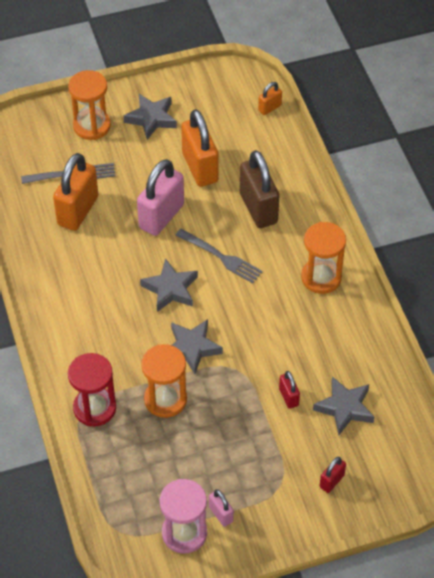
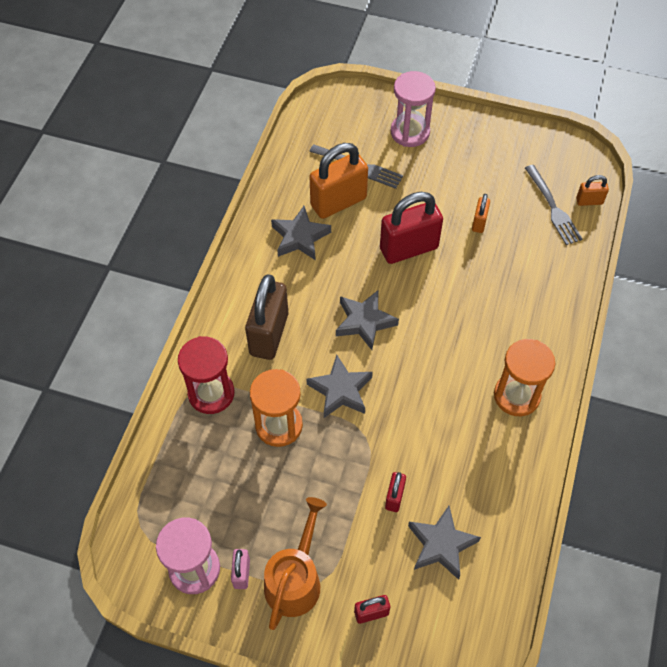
camera: 35 degrees right, 5 degrees up
orange hourglass [68,70,111,140] -> pink hourglass [391,71,436,147]
grey star [123,94,177,140] -> grey star moved to [271,206,331,260]
pink padlock [137,159,184,236] -> red padlock [380,192,443,264]
grey fork [175,229,263,283] -> grey fork moved to [525,165,583,245]
orange padlock [181,109,219,187] -> orange padlock [472,194,490,233], size x0.48
brown padlock [240,150,280,228] -> brown padlock moved to [245,274,288,360]
none -> orange watering can [264,497,327,630]

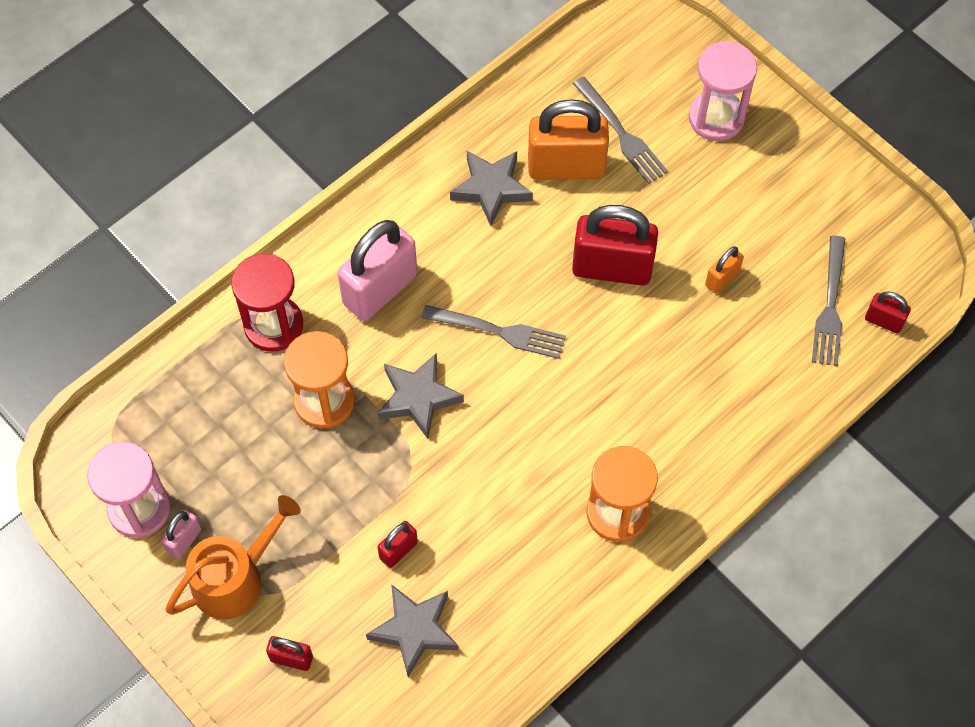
camera: 30 degrees right, 5 degrees up
brown padlock [245,274,288,360] -> pink padlock [338,220,417,321]
grey star [336,290,399,350] -> grey fork [421,305,566,359]
orange padlock [576,175,609,206] -> red padlock [865,292,911,334]

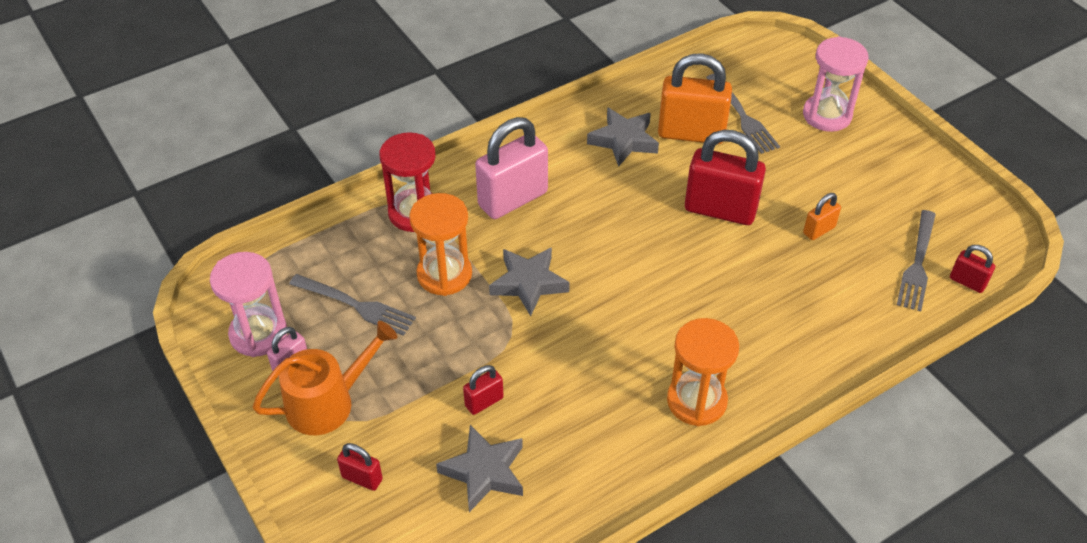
camera: 10 degrees right, 15 degrees down
grey fork [421,305,566,359] -> grey fork moved to [289,274,416,336]

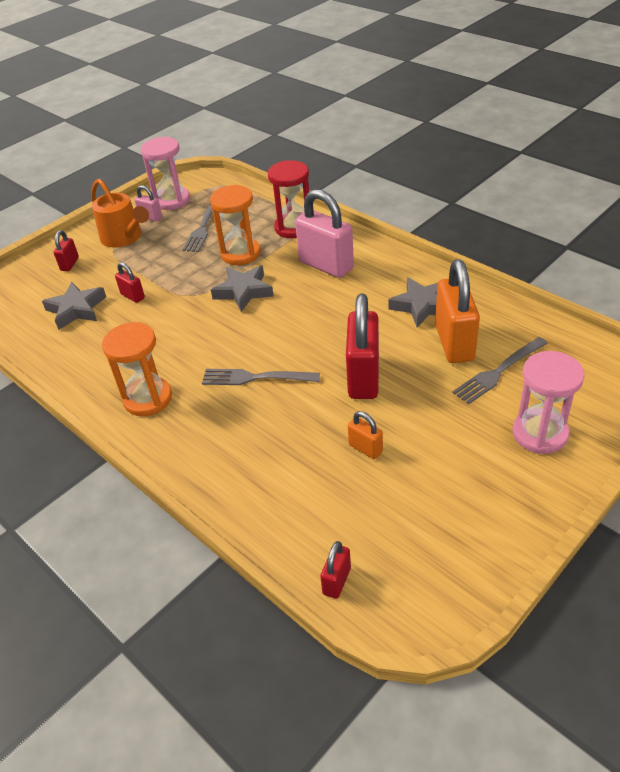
camera: 80 degrees right, 5 degrees down
grey fork [897,210,936,311] -> grey fork moved to [202,369,320,385]

